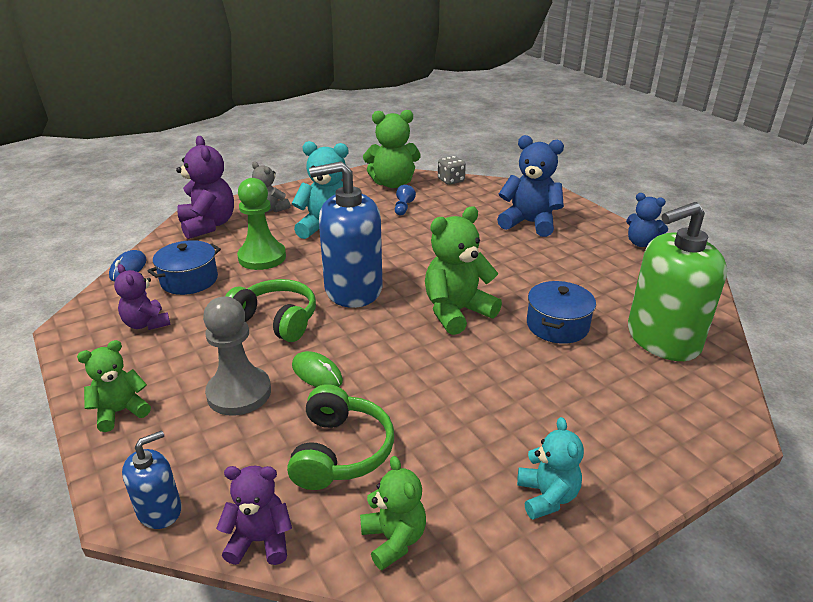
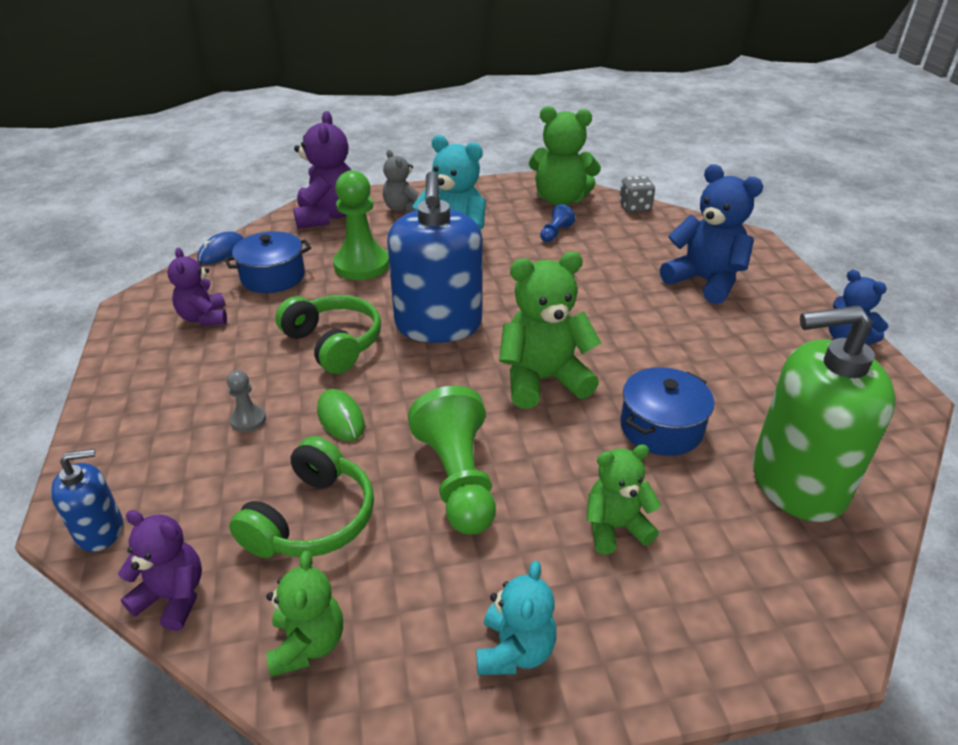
camera: 20 degrees right, 5 degrees up
green teddy bear [77,340,151,432] -> green teddy bear moved to [586,444,661,554]
grey pawn [203,296,271,416] -> grey pawn [227,370,266,432], size x0.48
blue soap dispenser [309,161,382,308] -> blue soap dispenser turned 105 degrees counterclockwise [387,171,483,343]
none -> green pawn [408,386,496,535]

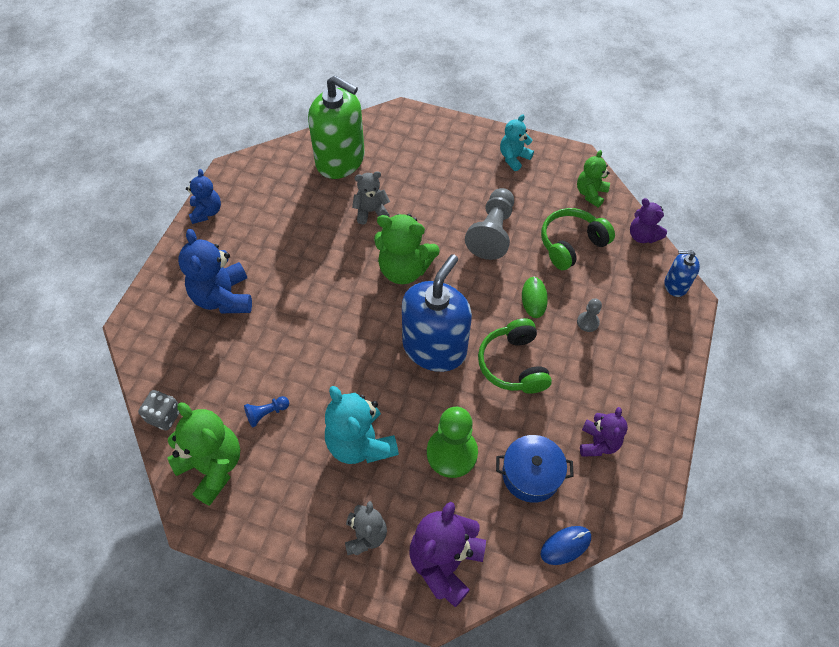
camera: 150 degrees left, 20 degrees up
green pawn [408,386,496,535] -> grey pawn [465,188,514,260]
green teddy bear [586,444,661,554] -> none
blue pot [620,367,714,456] -> grey teddy bear [352,171,390,224]

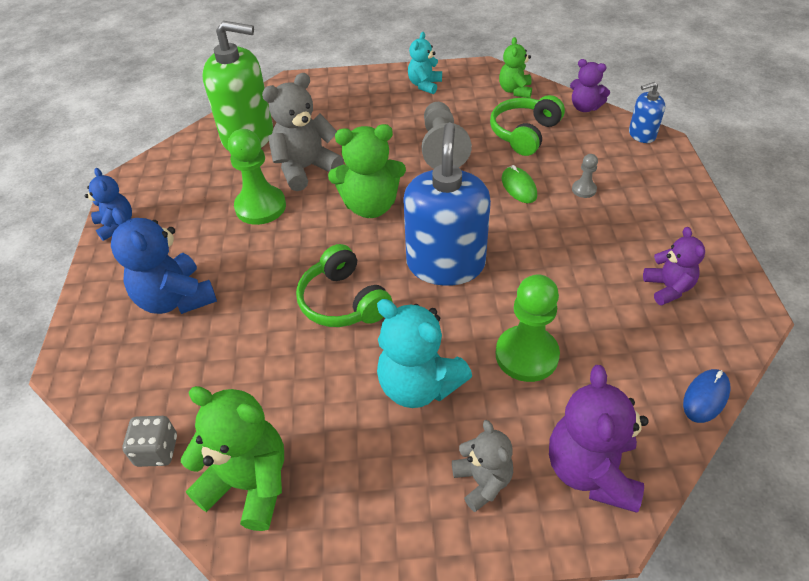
camera: 20 degrees left, 10 degrees down
blue pawn [244,396,289,428] -> none
grey teddy bear [352,171,390,224] -> grey teddy bear [262,73,344,191], size x1.66
green headphones [478,318,552,394] -> green headphones moved to [296,244,393,327]
blue pot [496,435,574,503] -> none
none -> green pawn [228,129,286,225]

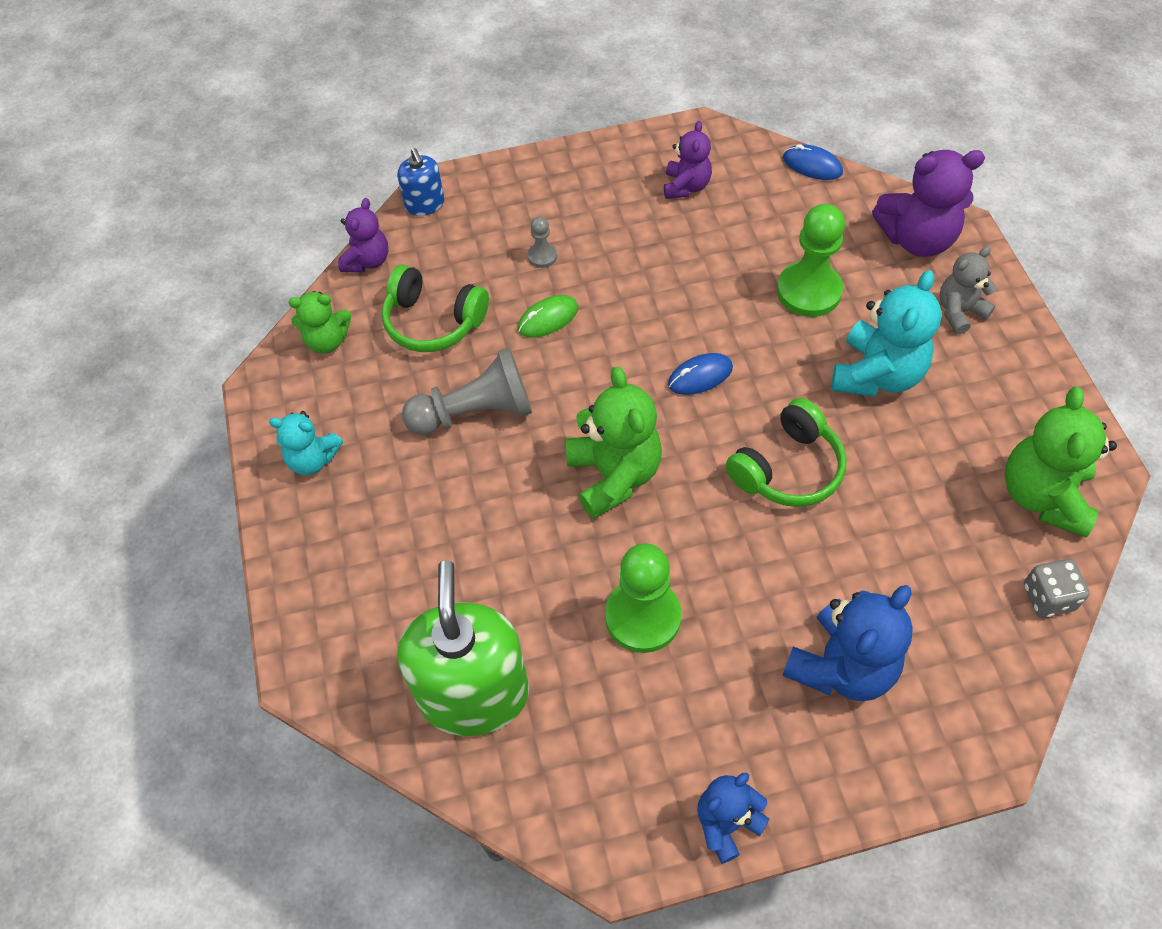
camera: 100 degrees left, 10 degrees up
grey teddy bear [262,73,344,191] -> none
blue soap dispenser [403,122,491,286] -> blue mouse [668,353,733,395]
purple teddy bear [643,227,705,305] -> purple teddy bear turned 120 degrees clockwise [664,121,712,199]

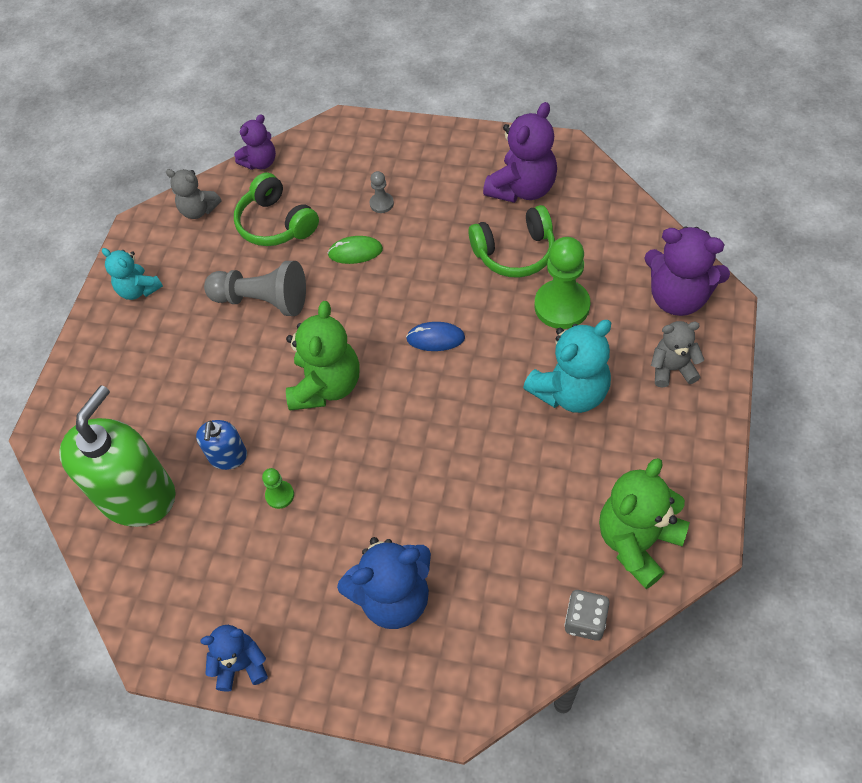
camera: 30 degrees right, 0 degrees up
green teddy bear [289,291,351,353] -> grey teddy bear [166,169,222,219]
blue soap dispenser [397,148,444,216] -> blue soap dispenser moved to [196,420,247,470]
green pawn [605,543,682,653] -> green pawn [262,468,294,509], size x0.48
purple teddy bear [664,121,712,199] -> purple teddy bear [483,102,557,203], size x1.66
green headphones [726,398,847,507] -> green headphones moved to [468,205,555,278]
blue mouse [783,144,843,180] -> none

